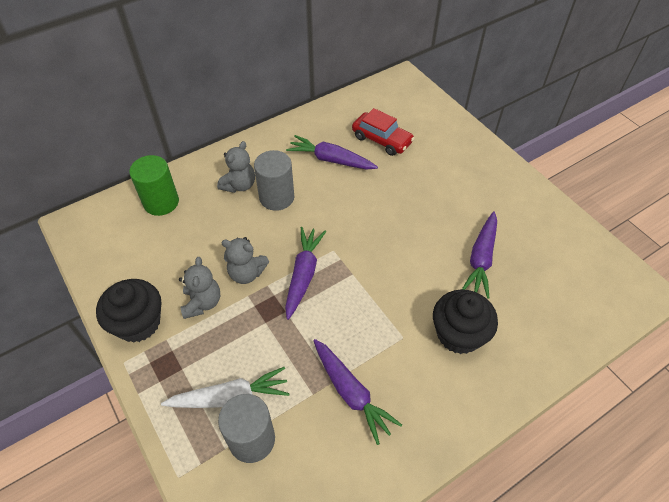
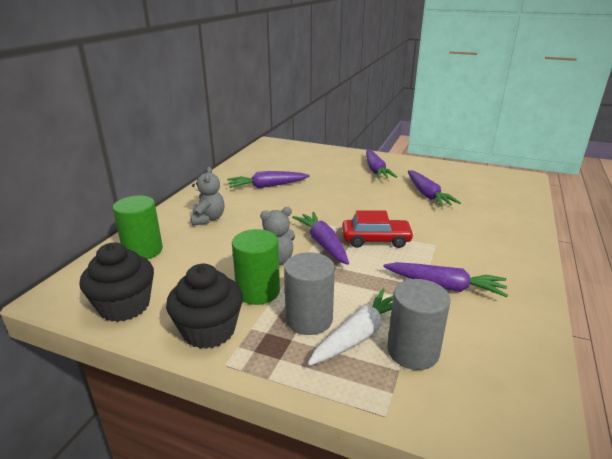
camera: 35 degrees left, 25 degrees down
grey teddy bear [179,257,220,319] -> green cylinder [232,229,280,305]
grey cylinder [254,150,294,211] -> grey cylinder moved to [284,252,335,335]
red car [352,108,415,156] -> red car moved to [342,210,414,248]
black cupcake [433,289,498,354] -> black cupcake moved to [80,242,154,322]
none -> purple carrot [366,149,397,179]

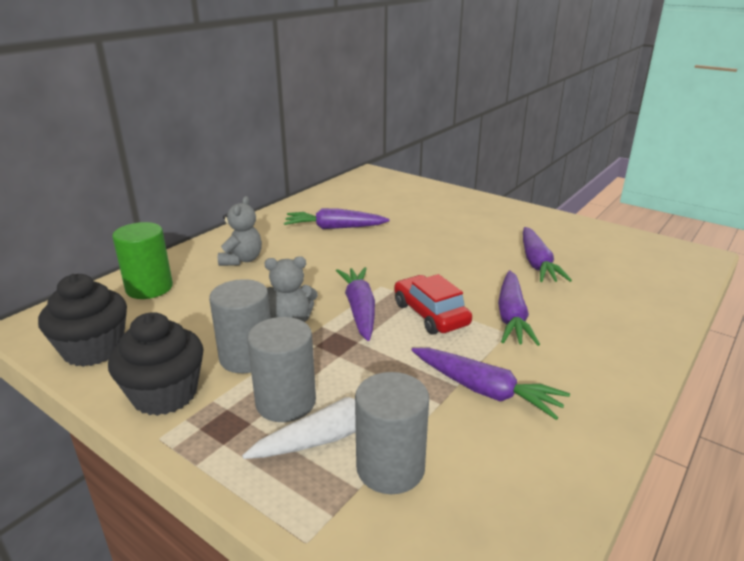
camera: 15 degrees right, 0 degrees up
green cylinder [232,229,280,305] -> grey cylinder [209,279,271,373]
red car [342,210,414,248] -> red car turned 135 degrees counterclockwise [394,274,472,335]
purple carrot [366,149,397,179] -> purple carrot moved to [498,270,540,346]

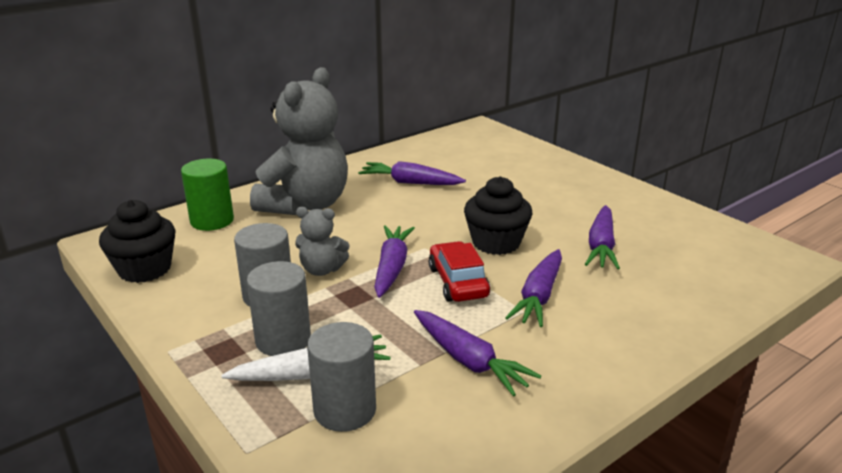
camera: 15 degrees right, 0 degrees up
black cupcake [108,312,204,416] -> black cupcake moved to [464,176,533,255]
grey teddy bear [218,196,262,266] -> grey teddy bear [250,67,348,215], size x2.14

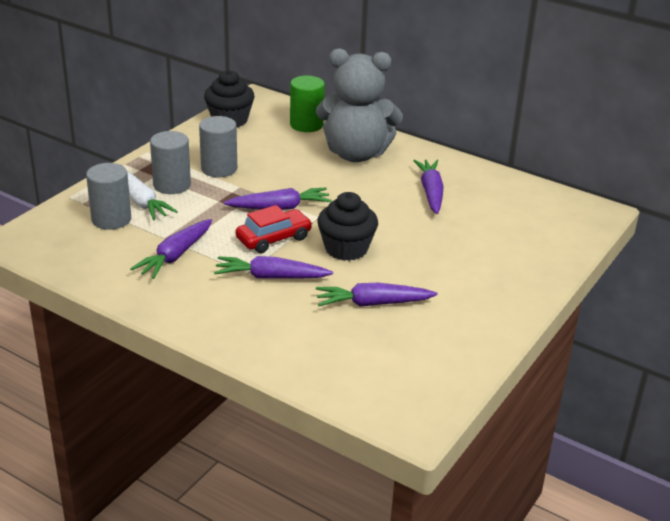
camera: 70 degrees right, 5 degrees up
grey teddy bear [295,207,349,276] -> none

